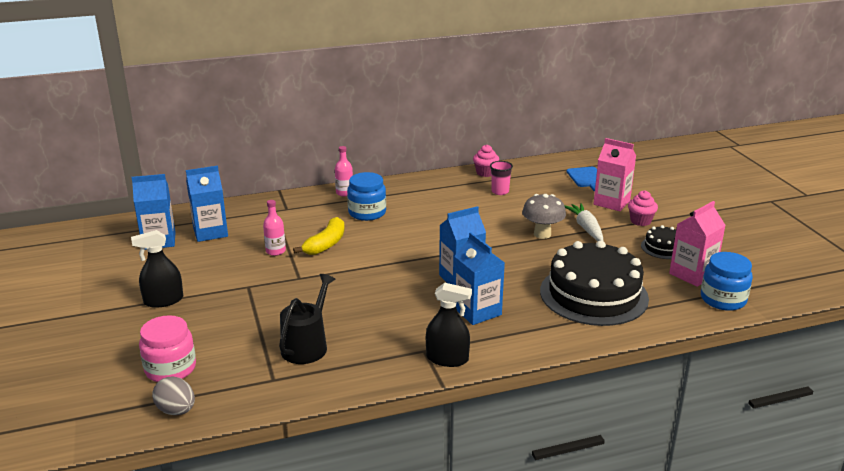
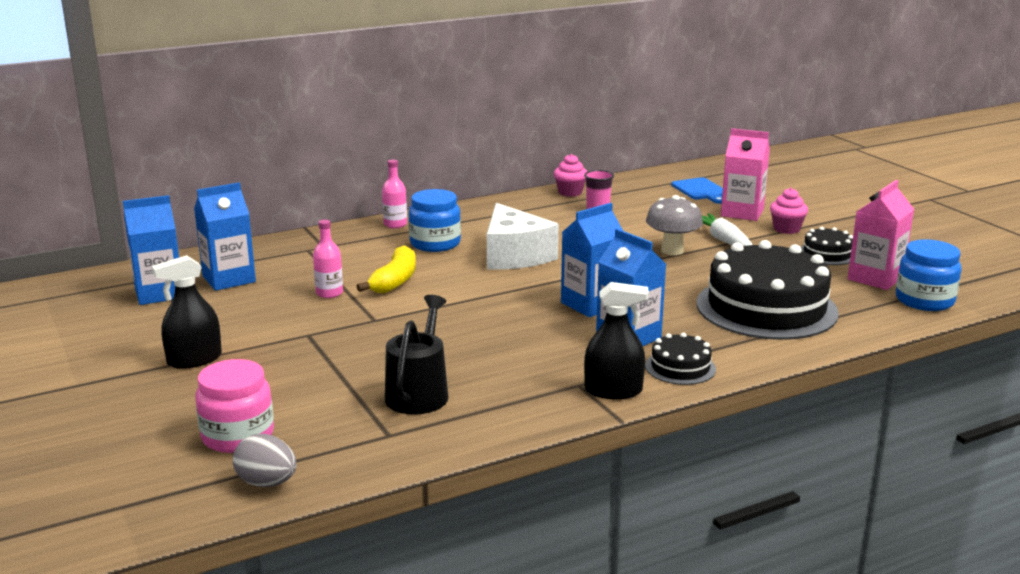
camera: 10 degrees left, 5 degrees down
none -> white cheese [487,203,559,270]
none -> black cake [645,333,716,385]

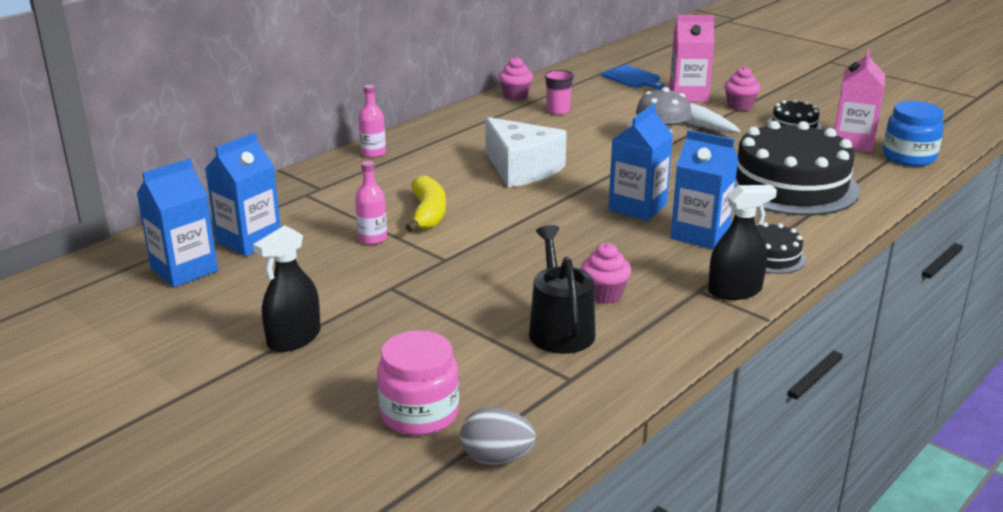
camera: 20 degrees left, 5 degrees up
blue jar [409,189,461,252] -> none
none -> pink cupcake [581,243,631,304]

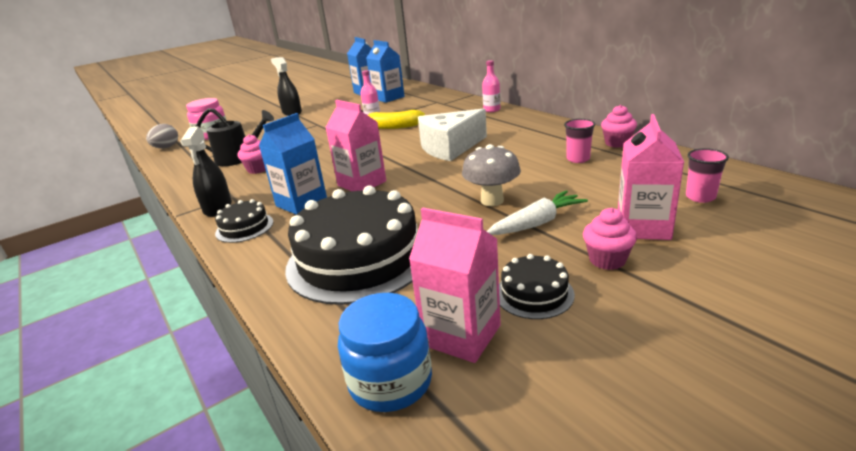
camera: 105 degrees right, 0 degrees up
blue cutting board [601,65,665,89] -> pink cup [686,148,729,203]
blue carton [608,104,673,221] -> pink carton [325,100,386,191]

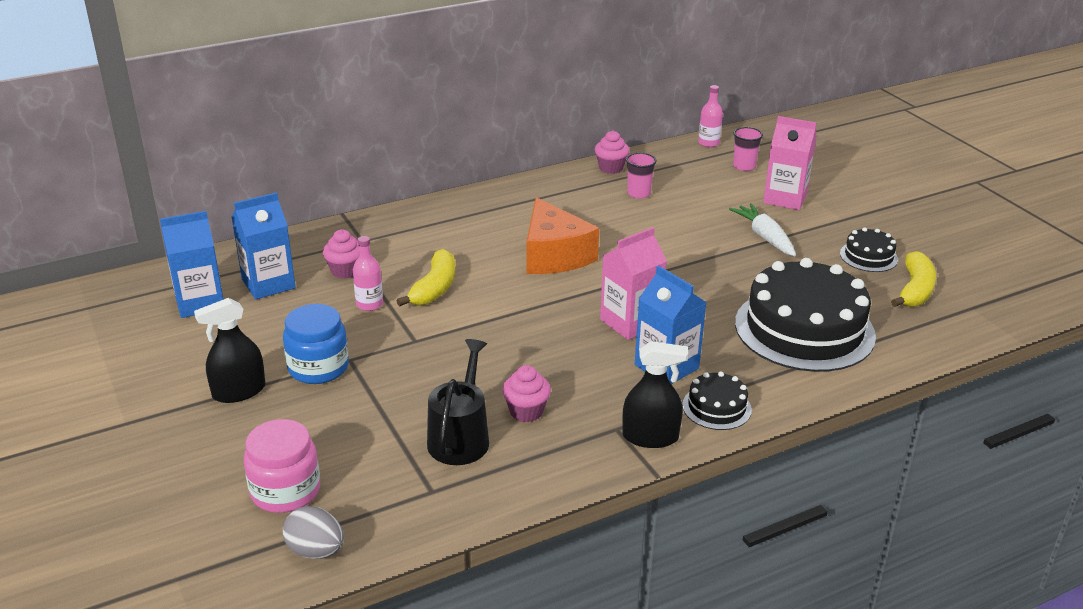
camera: 85 degrees left, 5 degrees up
blue jar [338,293,432,412] -> blue jar moved to [283,304,349,384]
pink carton [409,208,501,363] -> yellow banana [891,251,936,307]
white cheese [418,108,487,161] -> orange cheese [526,197,599,274]
grey mushroom [462,144,521,206] -> none
pink bottle [482,60,500,112] -> pink bottle moved to [698,85,723,147]
pink cupcake [583,208,637,270] -> pink cupcake moved to [323,229,360,279]

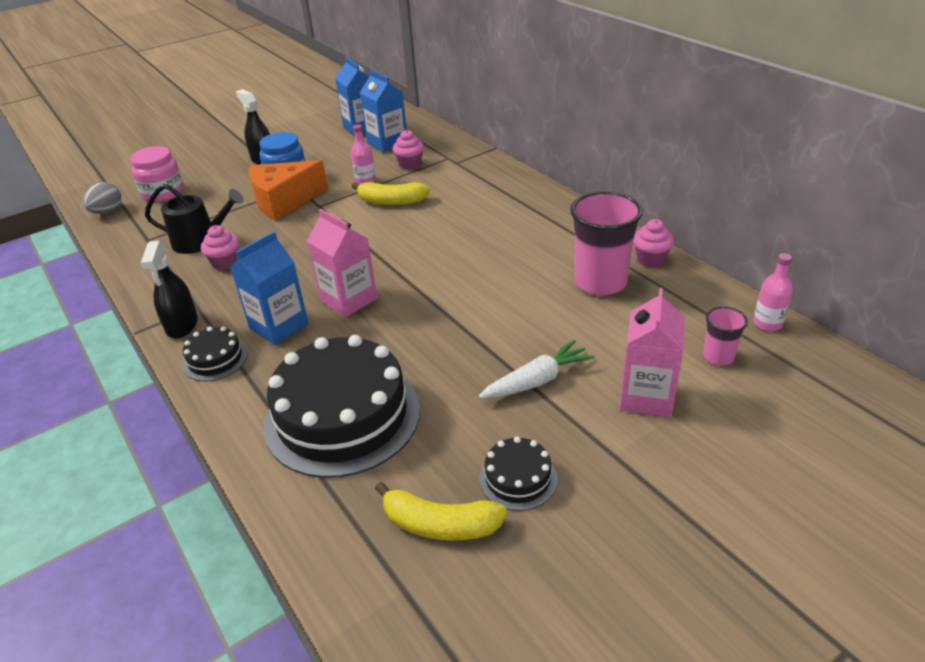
camera: 85 degrees right, 5 degrees up
orange cheese [526,197,599,274] -> orange cheese moved to [249,160,328,221]
pink cup [626,153,657,199] -> pink cup [570,191,643,296], size x1.96

